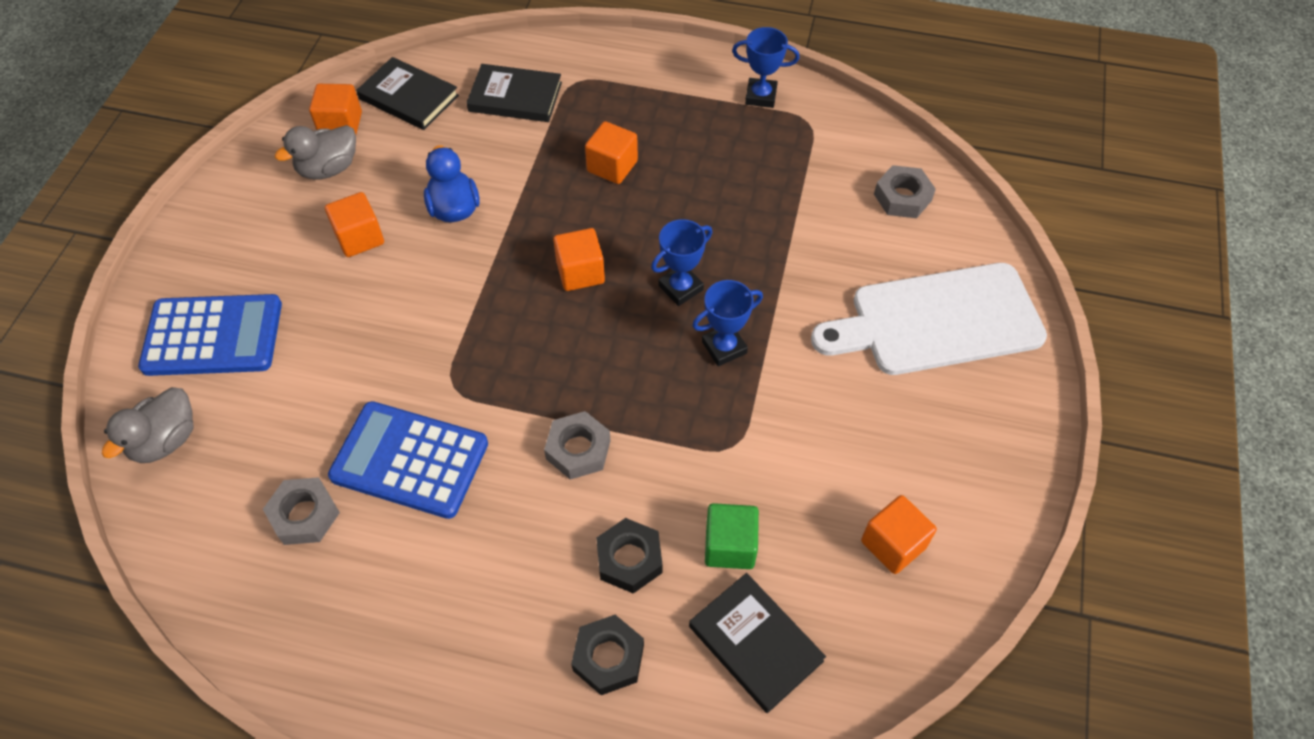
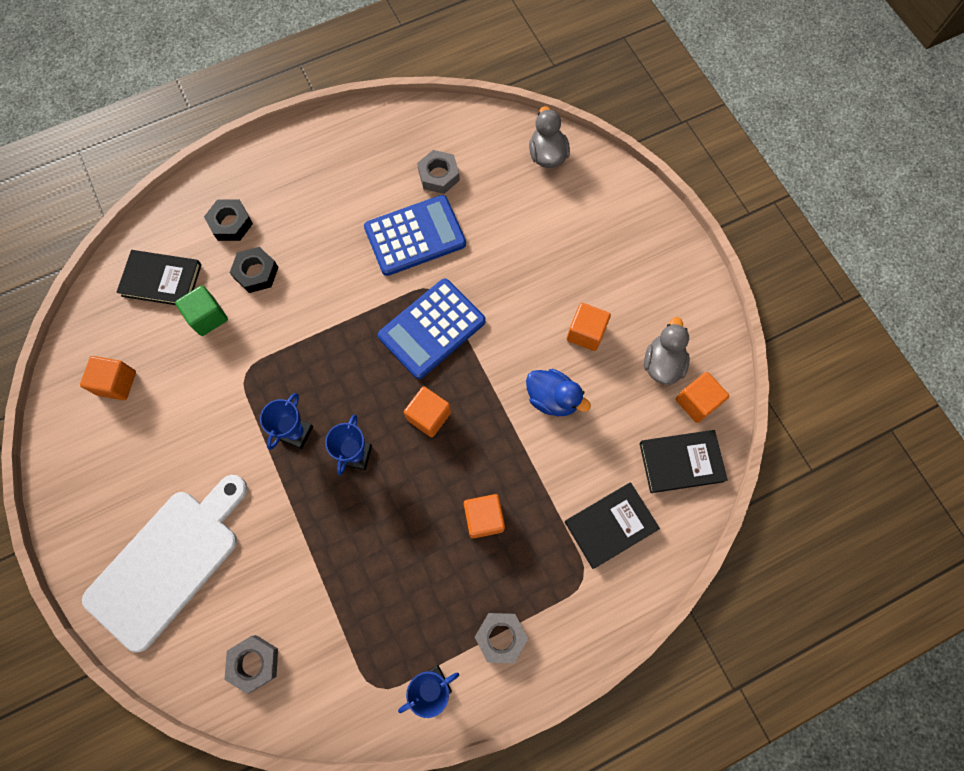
camera: 140 degrees right, 15 degrees up
blue calculator [138,294,282,376] -> blue calculator moved to [378,279,486,379]
grey nut [544,411,611,480] -> grey nut moved to [475,613,528,663]

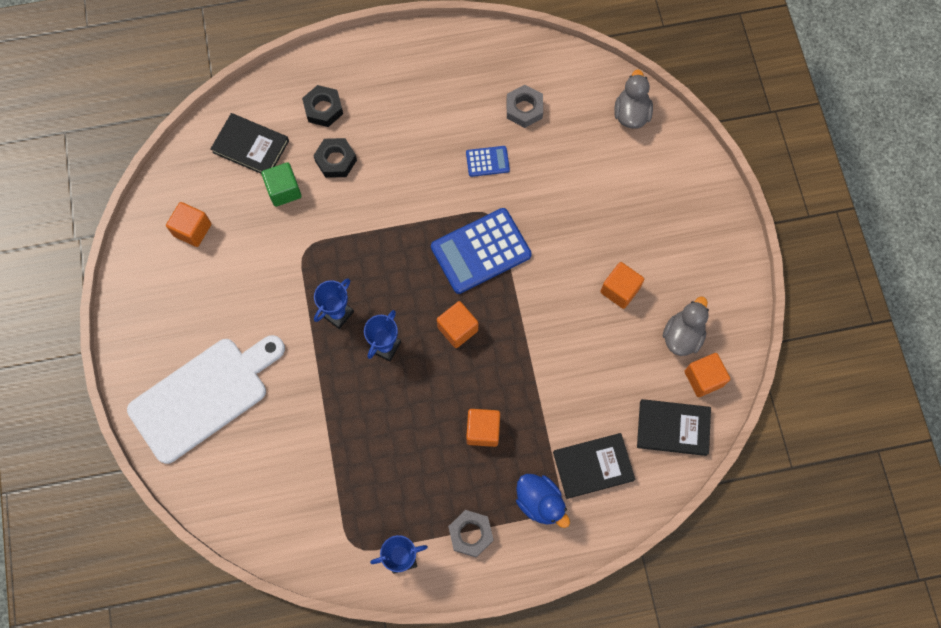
camera: 15 degrees right, 0 degrees up
grey nut [224,635,278,694] -> none
blue calculator [364,195,466,276] -> blue calculator [466,146,510,177], size x0.49
blue duck [526,369,591,416] -> blue duck moved to [516,474,570,528]

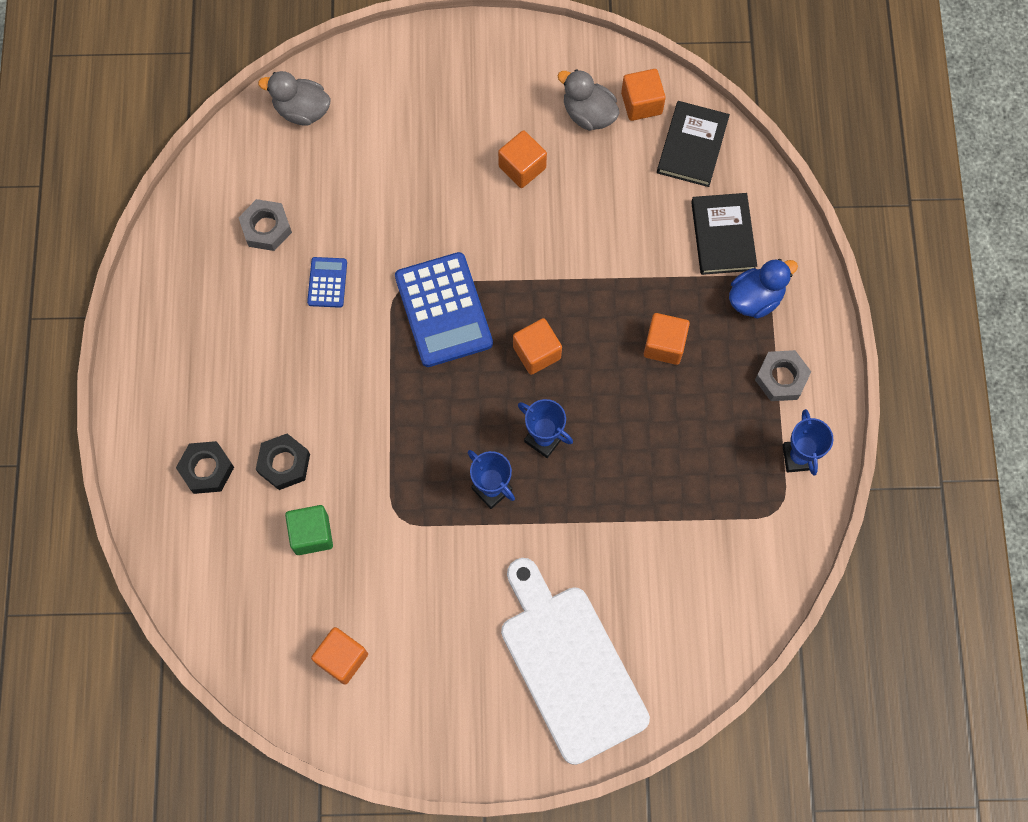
camera: 80 degrees left, 0 degrees up
black book [210,113,289,174] -> none

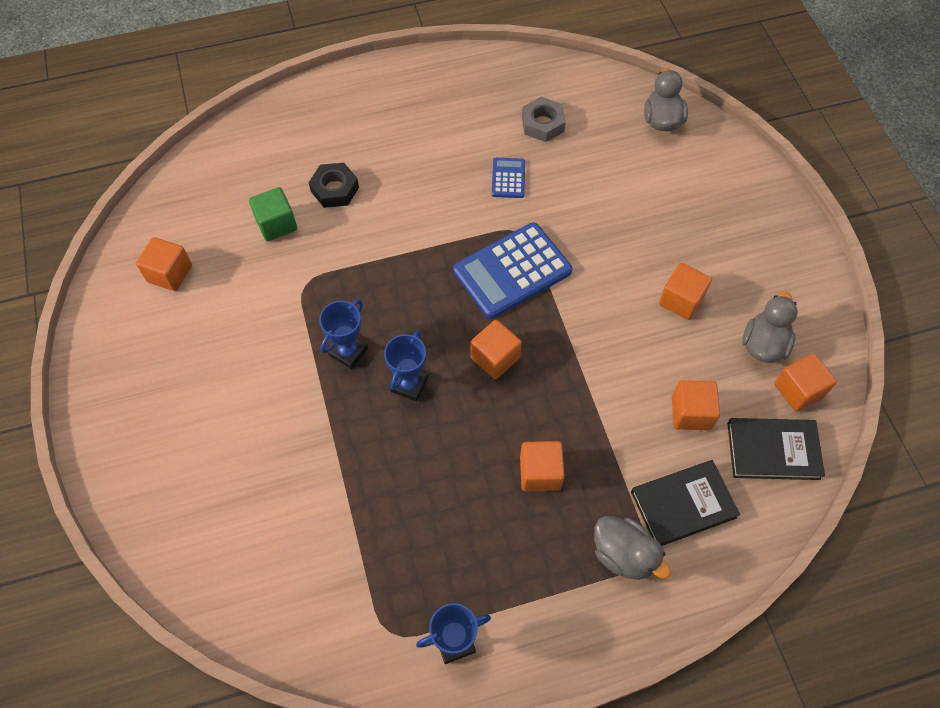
camera: 75 degrees right, 10 degrees down
black nut [176,441,234,494] -> none
blue calculator [307,257,347,308] -> blue calculator turned 75 degrees counterclockwise [492,158,525,198]
white cutting board [501,558,650,765] -> none
blue duck [729,259,798,319] -> grey duck [594,516,671,580]
grey nut [755,350,811,401] -> none
none -> orange cube [672,380,720,430]

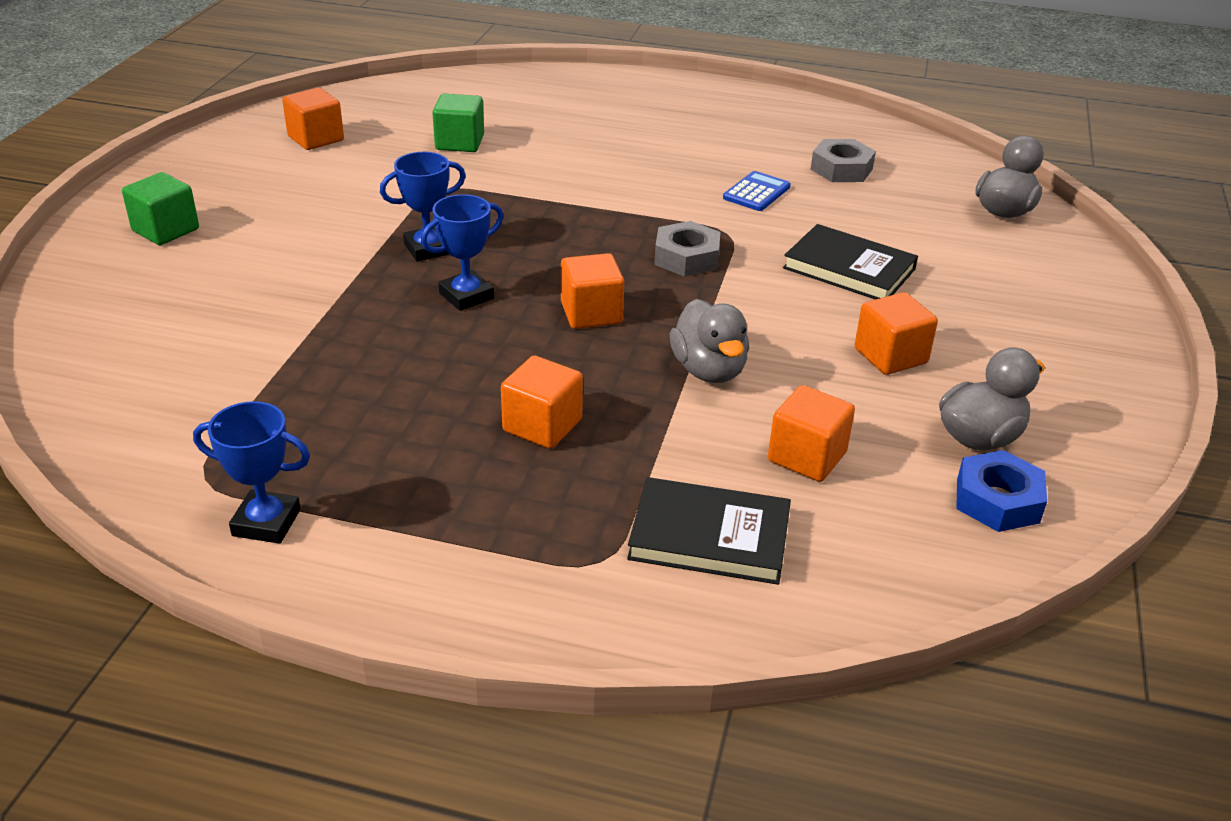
camera: 30 degrees right, 25 degrees down
black nut [309,163,359,208] -> none
blue calculator [453,222,572,319] -> grey nut [654,221,720,277]
grey duck [594,516,671,580] -> grey duck moved to [670,299,749,383]
black book [727,418,825,480] -> black book moved to [783,224,918,300]
orange cube [774,353,837,412] -> blue nut [956,450,1047,532]
none -> green cube [122,172,199,245]

